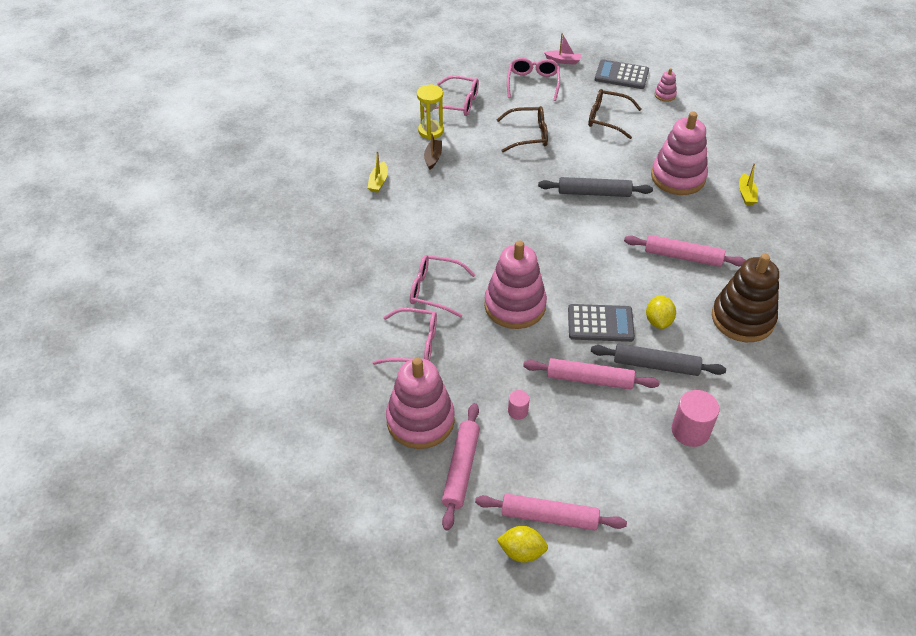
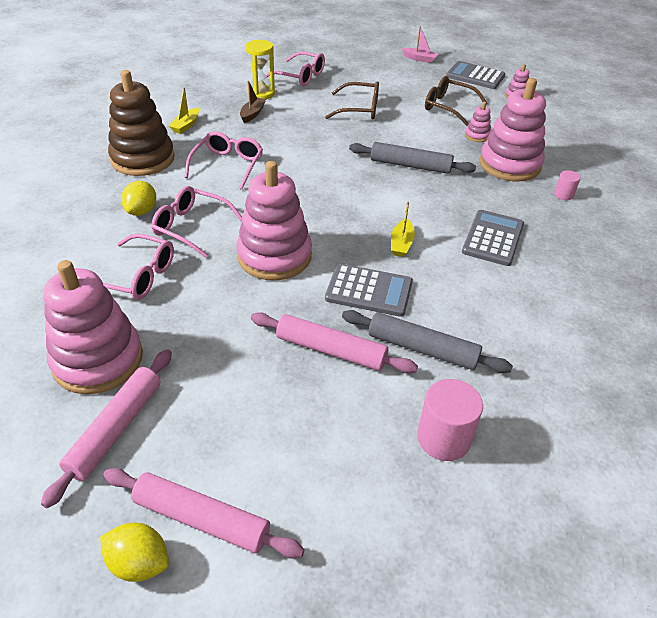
camera: 10 degrees right, 5 degrees down
pink glasses [507,58,560,101] -> pink glasses moved to [184,131,263,190]
pink cylinder [508,390,530,420] -> pink cylinder moved to [554,170,581,200]
pink rolling pin [624,235,746,267] -> grey calculator [462,210,524,266]
yellow lemon [646,295,676,329] -> yellow lemon moved to [121,181,156,216]
brown stacking toy [712,254,779,342] -> brown stacking toy moved to [108,70,175,176]
yellow boat [739,163,758,205] -> yellow boat moved to [391,201,415,257]
none -> pink stacking toy [465,102,491,142]

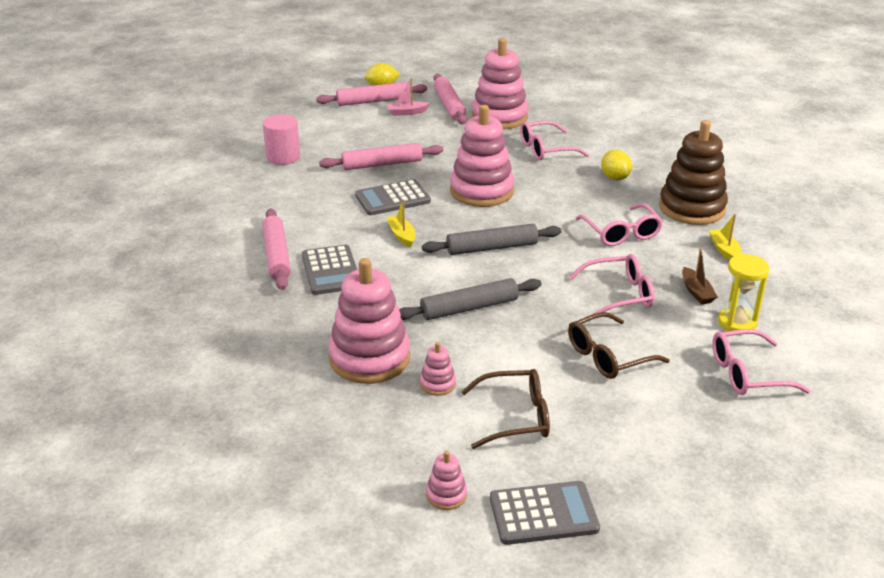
camera: 145 degrees right, 10 degrees down
pink glasses [151,186,242,258] -> pink glasses moved to [568,254,655,315]
grey rolling pin [342,310,513,373] -> grey rolling pin moved to [422,224,561,255]
pink boat [402,26,438,63] -> pink boat moved to [387,78,430,116]
pink cylinder [554,170,581,200] -> none
none -> pink rolling pin [262,208,291,290]

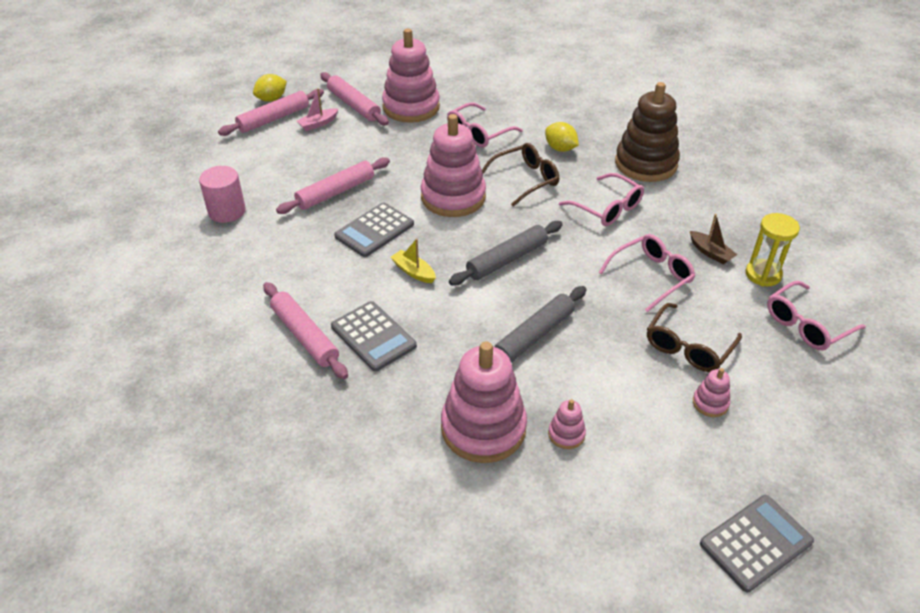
camera: 25 degrees left, 10 degrees up
pink stacking toy [426,451,467,510] -> pink stacking toy moved to [693,368,730,417]
brown glasses [461,369,550,449] -> brown glasses moved to [482,143,559,207]
yellow boat [709,214,742,260] -> none

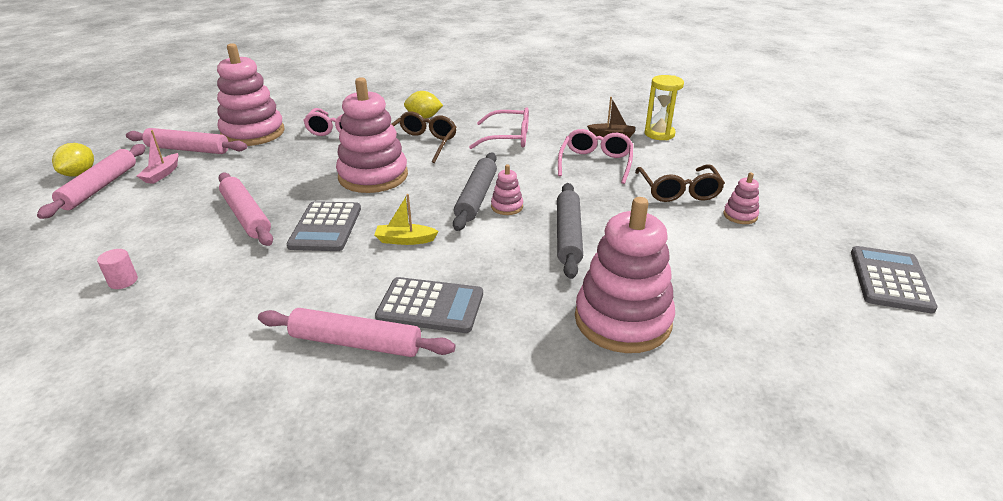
camera: 40 degrees left, 10 degrees down
pink cylinder [199,166,246,223] -> pink cylinder [97,249,138,289], size x0.53
pink rolling pin [276,157,390,214] -> pink rolling pin turned 45 degrees counterclockwise [219,173,273,246]
pink stacking toy [548,399,586,449] -> pink stacking toy moved to [491,164,523,215]
brown stacking toy [615,82,680,182] -> none
pink glasses [767,281,866,350] -> none

